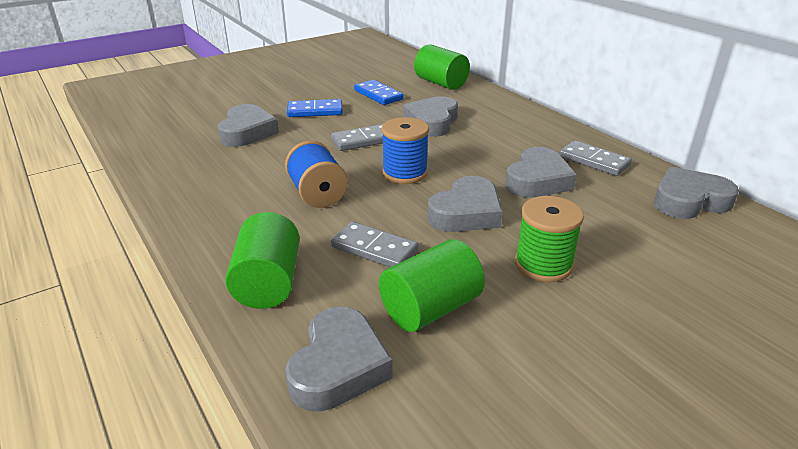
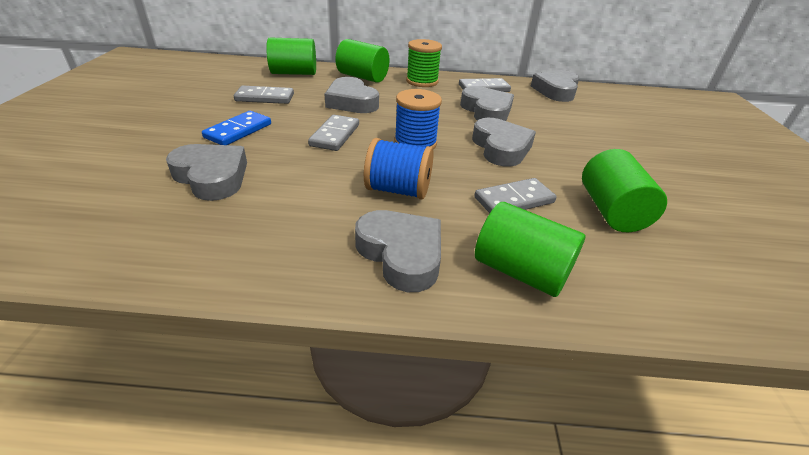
camera: 55 degrees left, 5 degrees up
grey heart [285,307,393,412] -> grey heart moved to [355,210,441,292]
blue domino [354,80,404,105] -> grey domino [234,85,294,104]
green spool [515,196,584,282] -> green spool moved to [406,39,442,87]
none -> green cylinder [335,39,389,83]

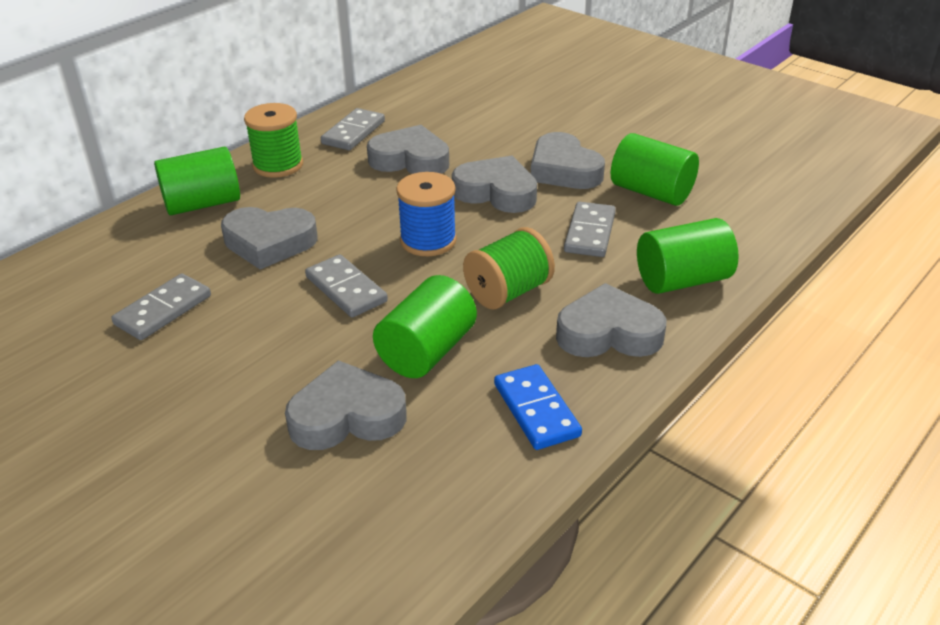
camera: 50 degrees left, 0 degrees up
blue domino [202,111,271,145] -> blue domino moved to [494,364,582,450]
green cylinder [266,38,316,75] -> green cylinder moved to [373,275,477,378]
blue spool [364,138,434,200] -> green spool [463,227,555,309]
grey heart [531,70,579,102] -> grey heart moved to [531,132,605,189]

